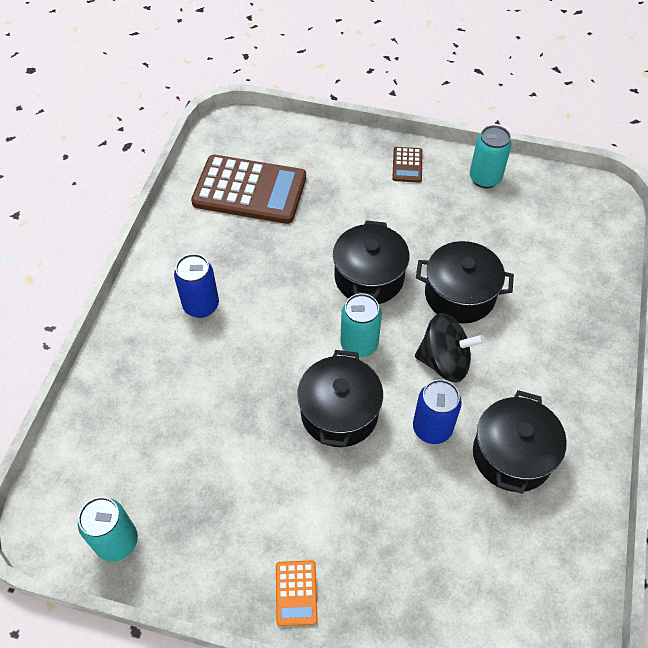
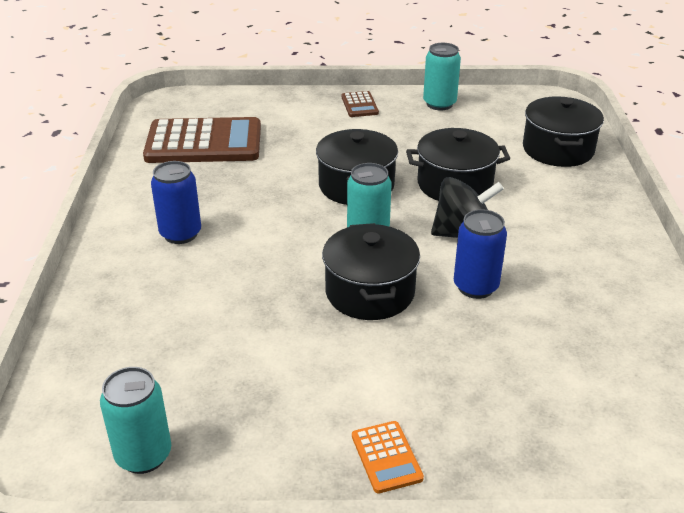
camera: 15 degrees left, 20 degrees down
black pot [473,390,567,494] -> black pot moved to [523,96,604,167]

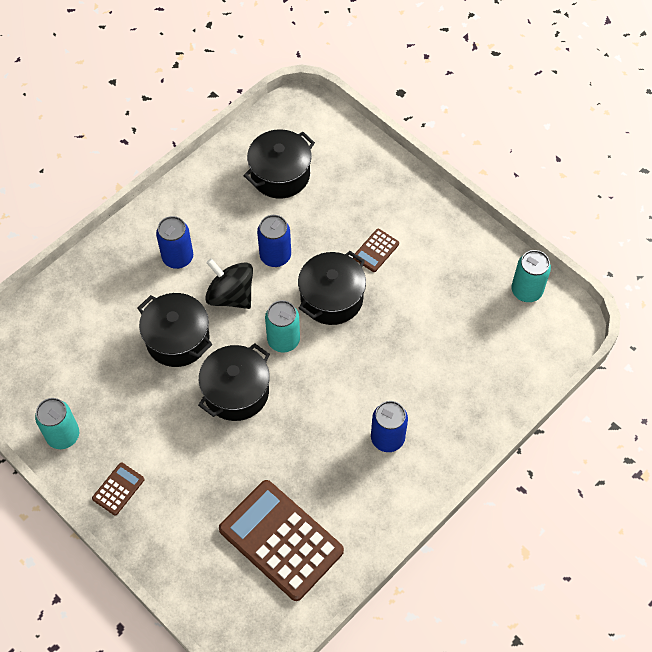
camera: 135 degrees left, 25 degrees up
orange calculator [352,421,424,494] -> none
black pot [523,96,604,167] -> black pot moved to [244,129,315,199]
none -> blue can [156,216,193,269]
none -> brown calculator [353,229,399,272]

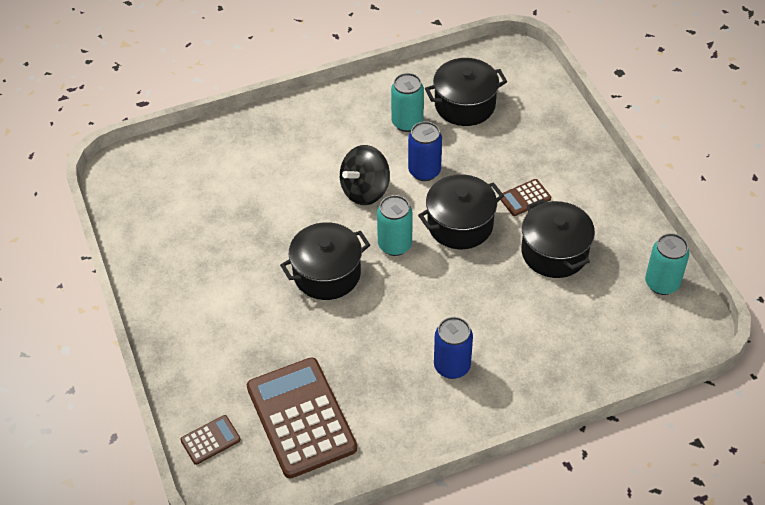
camera: 25 degrees right, 10 degrees down
turquoise can [35,398,79,449] -> turquoise can moved to [391,73,424,132]
brown calculator [92,463,144,515] -> brown calculator moved to [180,415,241,465]
black pot [138,293,212,367] -> black pot moved to [521,199,595,278]
blue can [156,216,193,269] -> none
black spinning top [205,258,253,309] -> black spinning top turned 105 degrees counterclockwise [340,145,390,205]

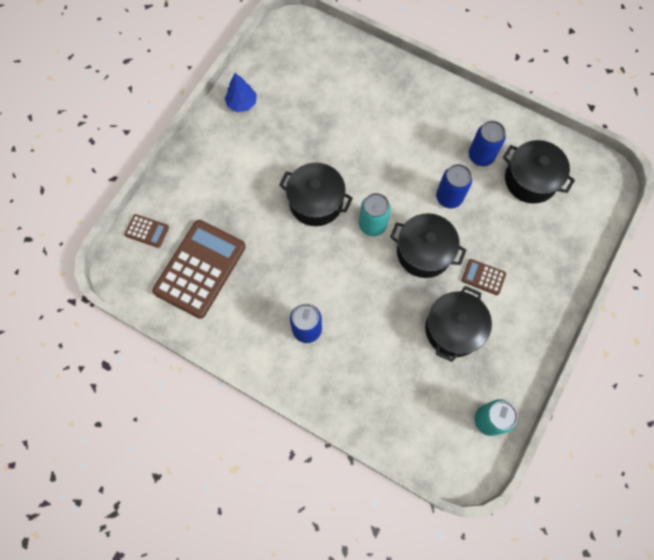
camera: 50 degrees right, 20 degrees up
black spinning top [340,145,390,205] -> none
turquoise can [391,73,424,132] -> blue can [469,121,506,166]
none -> blue tree [225,73,257,112]

